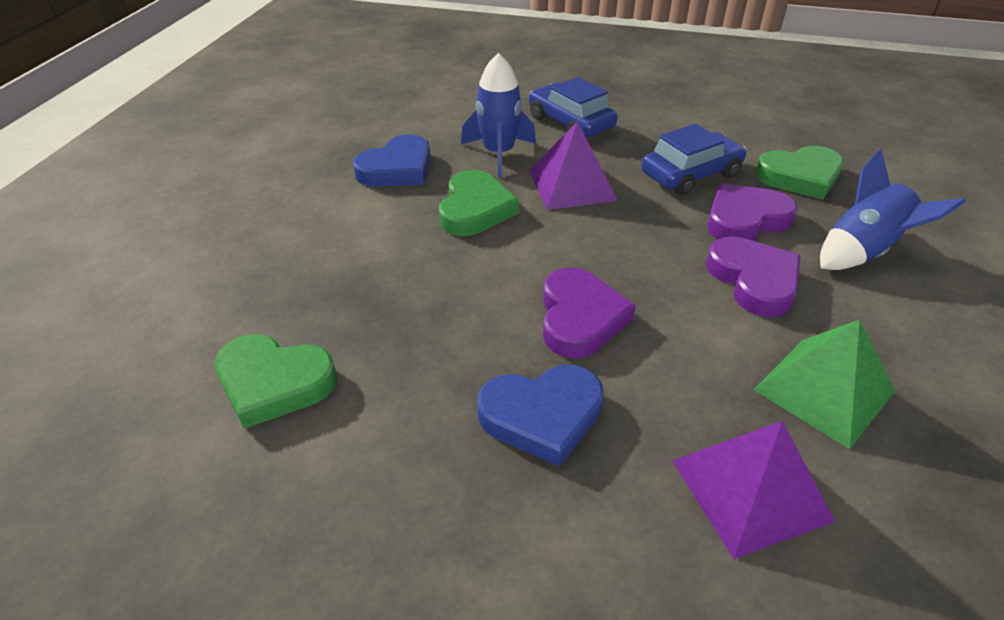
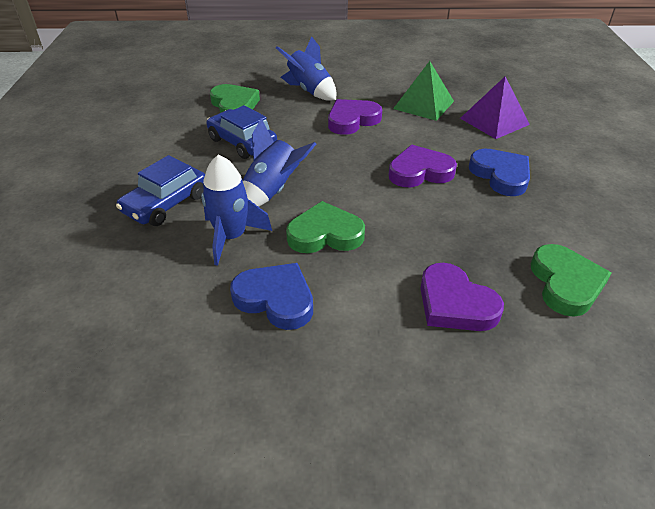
camera: 105 degrees left, 0 degrees up
purple pyramid [529,121,618,210] -> blue rocket [242,118,316,207]
purple heart [707,183,798,241] -> purple heart moved to [420,263,504,331]

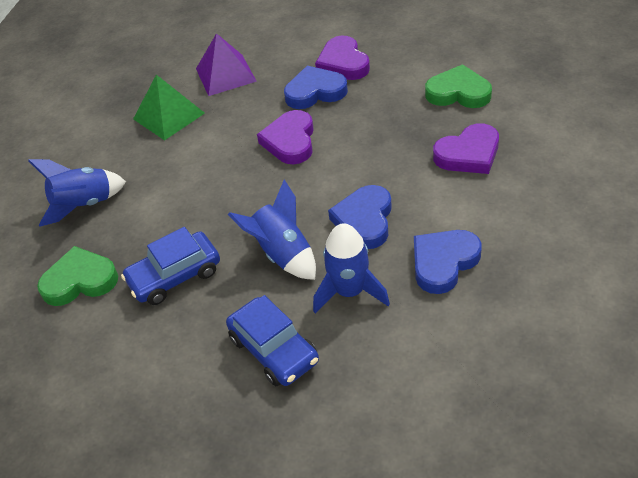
camera: 70 degrees left, 5 degrees up
green heart [286,201,365,253] -> blue heart [328,185,392,249]
purple heart [328,99,382,135] -> purple heart moved to [315,36,370,80]

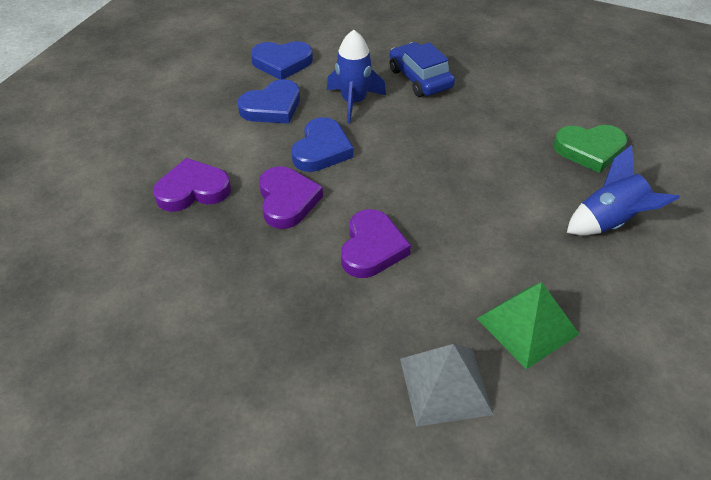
camera: 175 degrees left, 0 degrees up
blue car [121,227,220,305] -> none
purple pyramid [196,33,257,96] -> grey pyramid [400,344,494,427]
blue rocket [228,180,316,280] -> none
blue heart [284,65,348,109] -> blue heart moved to [251,41,313,79]
purple heart [315,36,370,80] -> purple heart moved to [259,166,323,229]
green heart [425,64,492,108] -> none

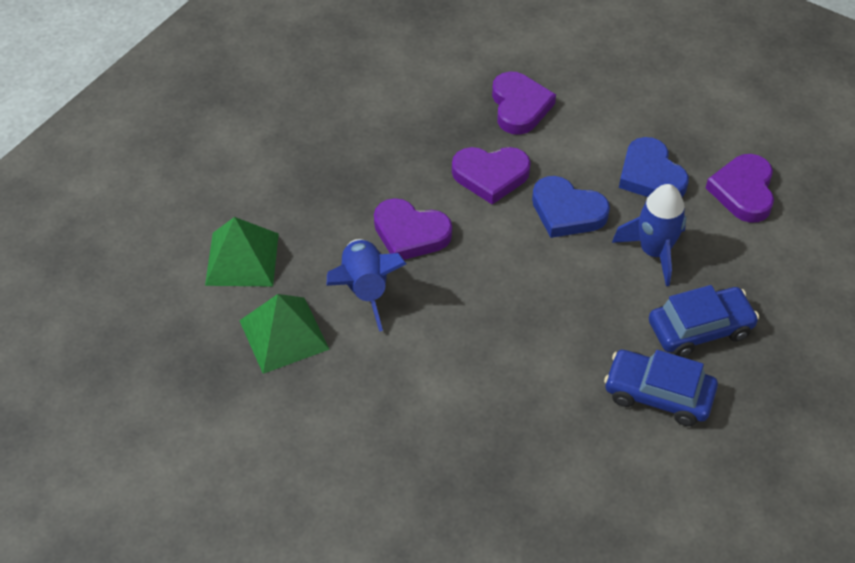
camera: 100 degrees right, 5 degrees up
blue heart [251,41,313,79] -> purple heart [706,154,774,223]
grey pyramid [400,344,494,427] -> green pyramid [205,217,279,286]
green heart [554,125,627,173] -> none
blue rocket [567,145,680,236] -> blue rocket moved to [327,239,406,332]
none -> blue car [604,350,718,426]

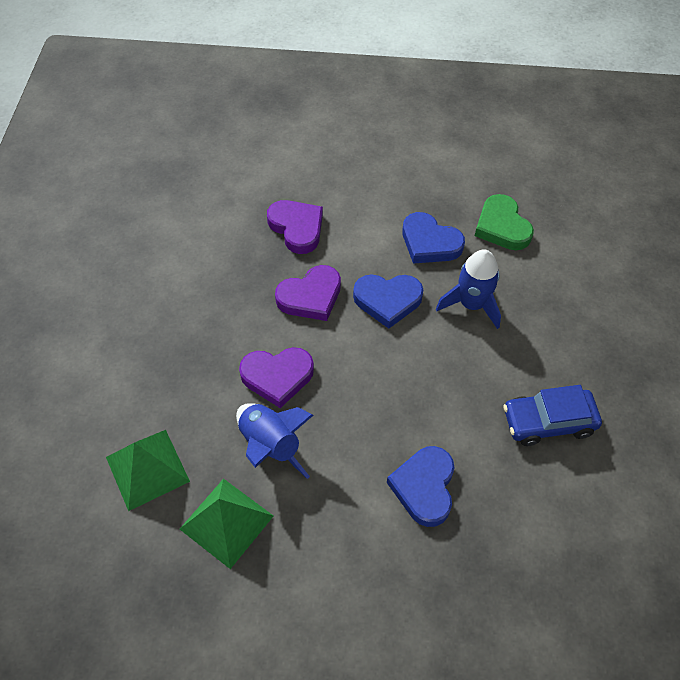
camera: 30 degrees left, 5 degrees up
blue car [649,285,759,357] -> none
purple heart [706,154,774,223] -> green heart [475,194,534,250]
none -> blue heart [387,446,455,527]

